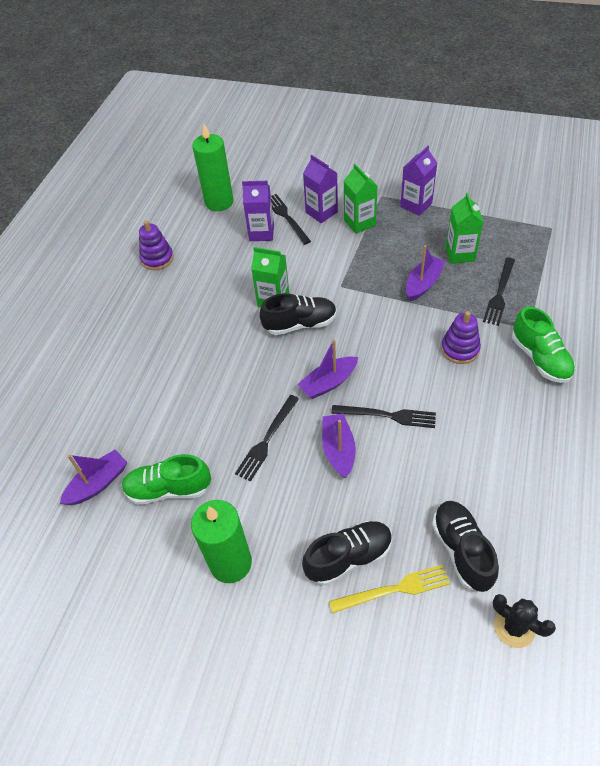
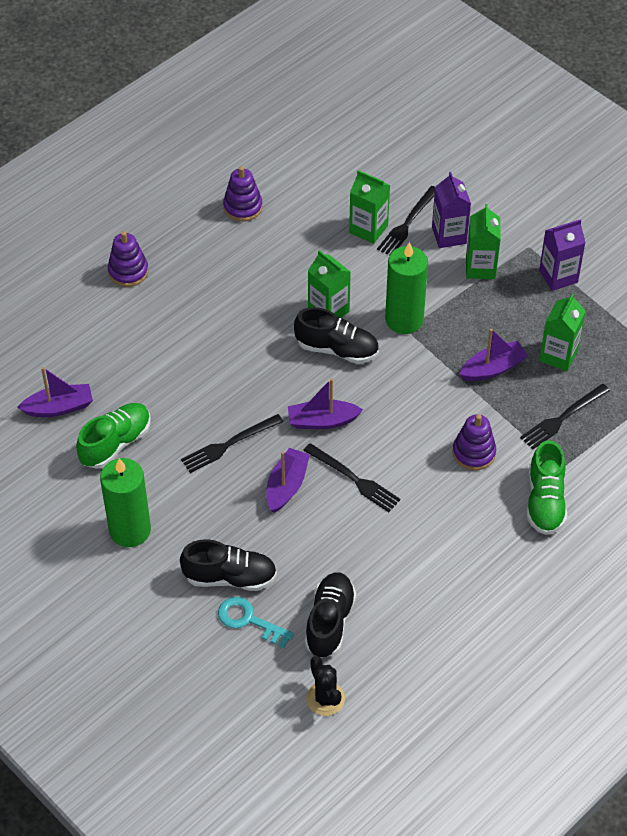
camera: 25 degrees right, 0 degrees up
green shoe [122,454,211,505] -> green shoe turned 105 degrees clockwise [76,403,150,469]
green candle [192,124,233,211] -> green candle moved to [385,242,428,334]
purple carton [242,181,274,241] -> green carton [349,170,390,244]
black fork [271,194,311,245] -> black fork turned 150 degrees counterclockwise [377,186,435,256]
yellow fork [329,565,450,614] -> turquoise key [218,597,294,648]
none -> purple stacking toy [108,231,148,287]

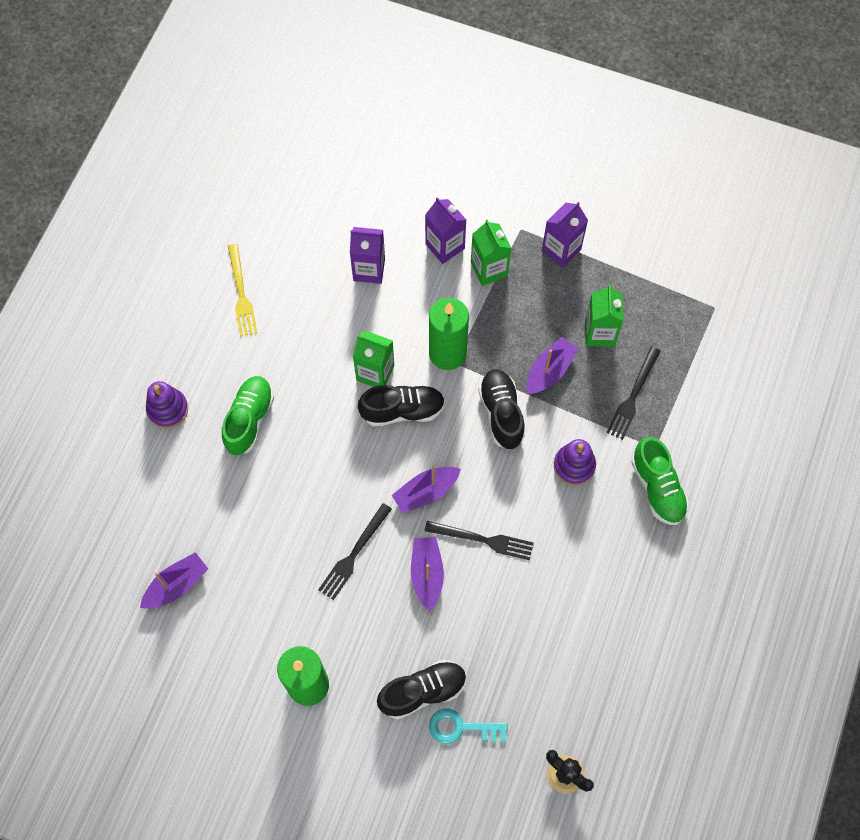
camera: 25 degrees left, 15 degrees up
green shoe [76,403,150,469] -> green shoe moved to [222,376,274,455]
purple stacking toy [223,166,262,222] -> yellow fork [228,244,257,337]
black shoe [305,572,356,658] -> black shoe moved to [478,369,525,449]
green carton [349,170,390,244] -> purple carton [350,227,385,284]
black fork [377,186,435,256] -> none

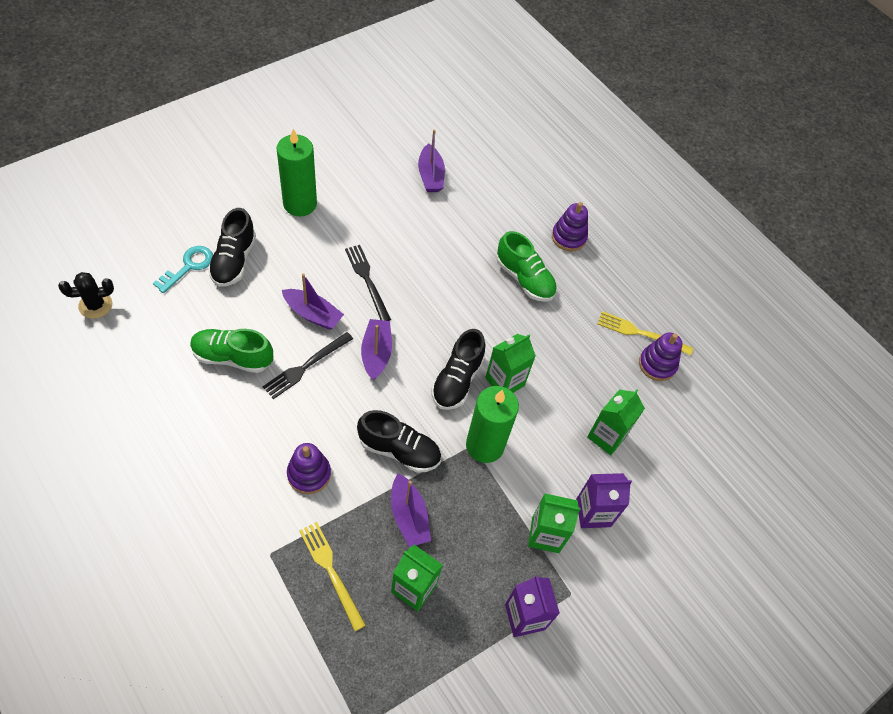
camera: 115 degrees right, 10 degrees down
purple carton [350,227,385,284] -> green carton [587,389,645,455]
black fork [606,347,660,440] -> yellow fork [299,522,366,631]
green shoe [631,437,689,525] -> green shoe moved to [190,329,273,373]
none -> purple stacking toy [639,333,682,381]

